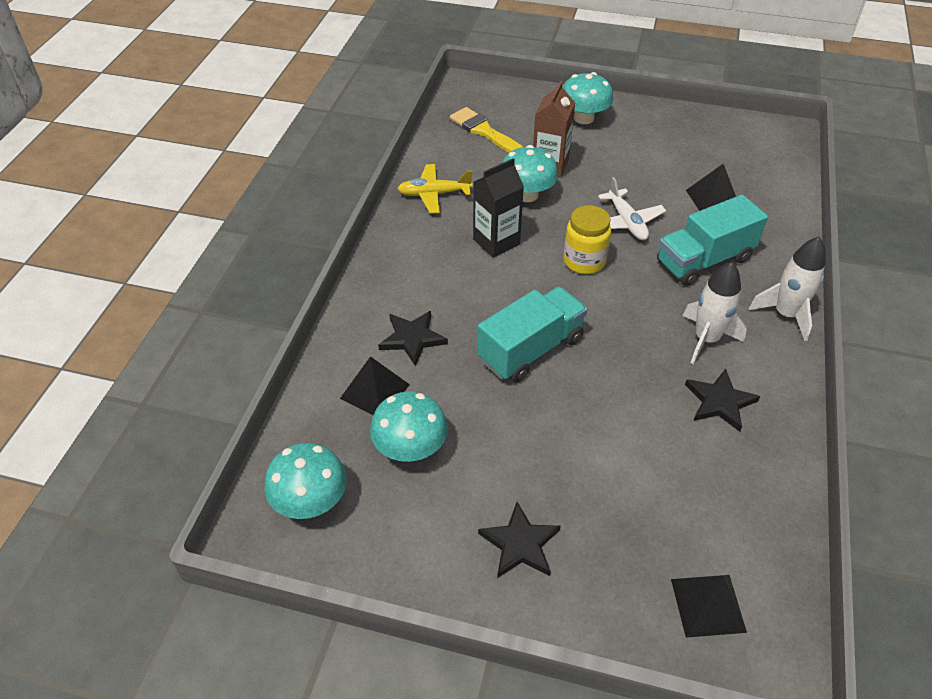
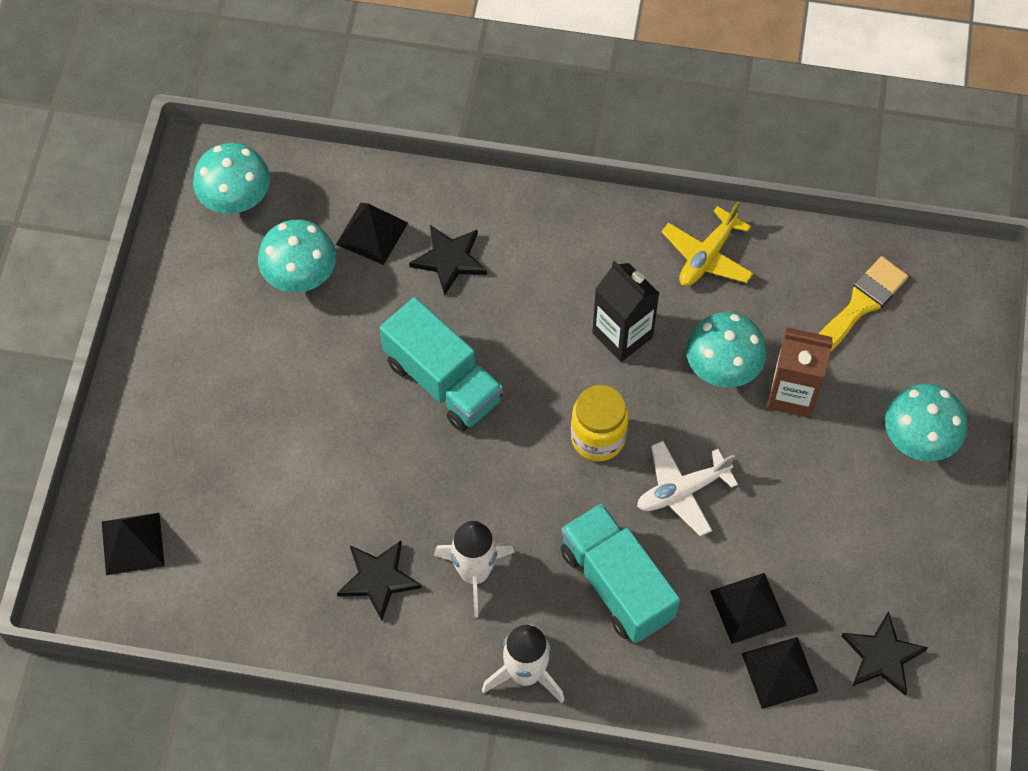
camera: 85 degrees right, 15 degrees up
yellow plane [397,164,473,214] -> yellow plane turned 135 degrees counterclockwise [662,202,754,286]
black star [478,502,561,578] -> black star moved to [841,611,928,696]
none -> black pyramid [742,637,818,709]

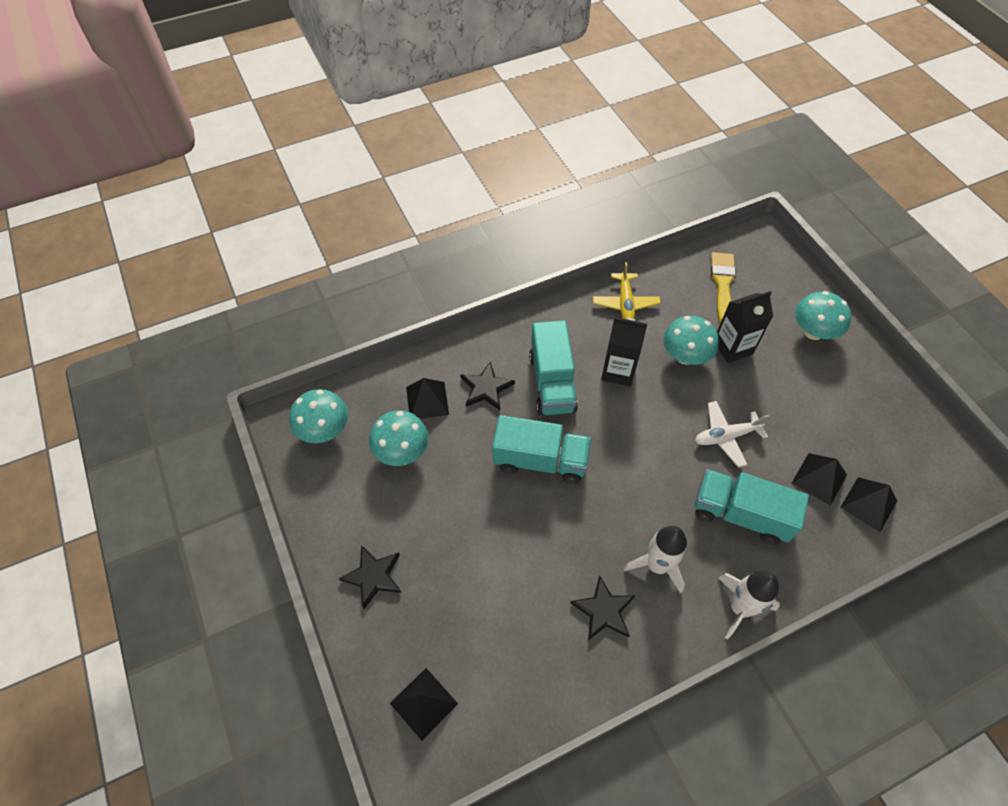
camera: 35 degrees left, 5 degrees down
yellow jar [571,385,629,461] -> none
white plane [637,441,738,536] -> white plane turned 45 degrees clockwise [695,401,769,468]
brown carton [767,327,833,418] -> black carton [717,291,773,363]
black star [841,611,928,696] -> black star moved to [339,545,401,609]
none -> turquoise truck [529,320,578,415]

